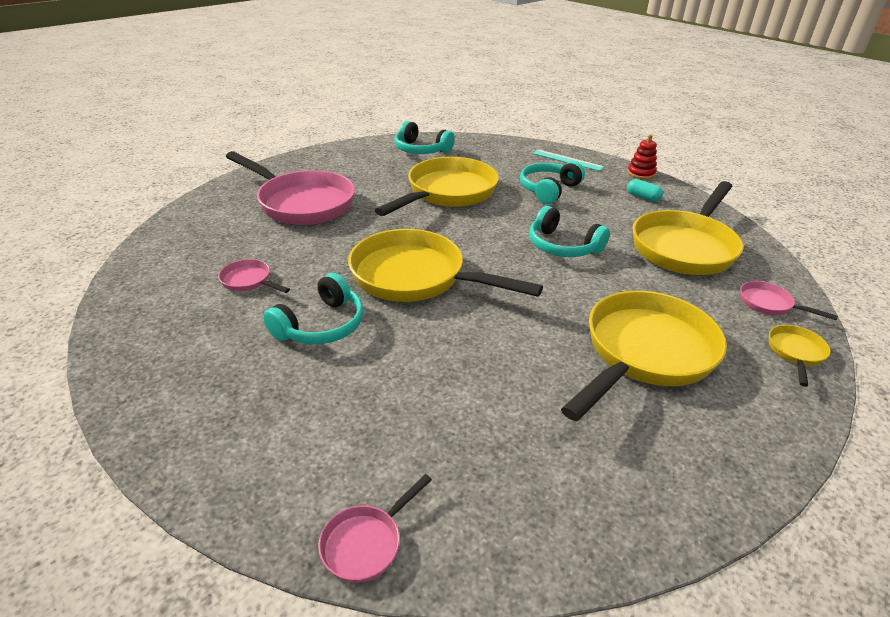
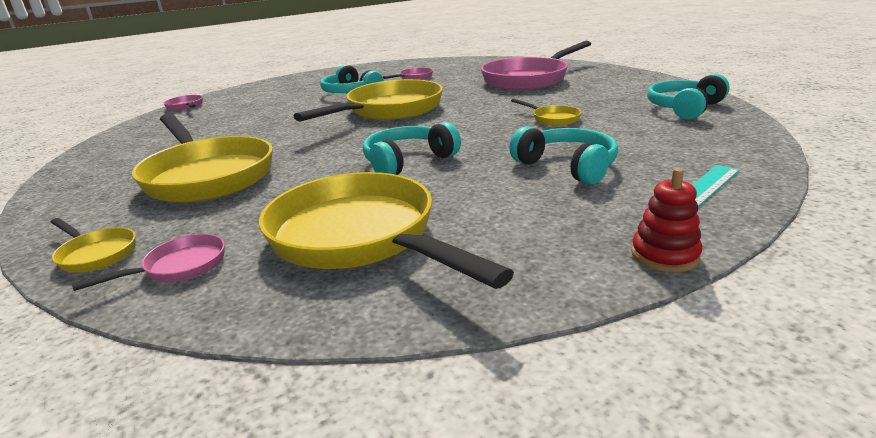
camera: 105 degrees right, 10 degrees down
yellow pan [375,157,499,216] -> yellow pan [511,98,581,126], size x0.43
turquoise capsule [627,179,663,202] -> none

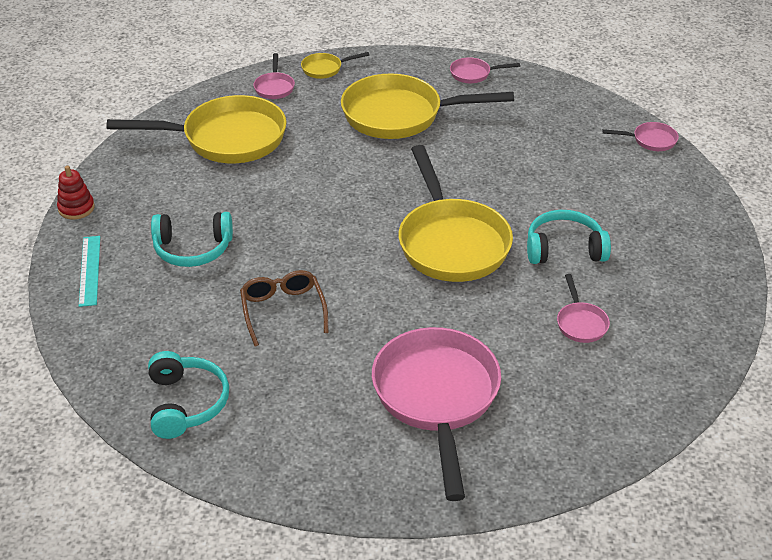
camera: 125 degrees right, 15 degrees up
turquoise headphones [363,122,461,175] -> none
yellow pan [511,98,581,126] -> brown glasses [240,270,328,347]
none -> pink pan [450,57,520,83]

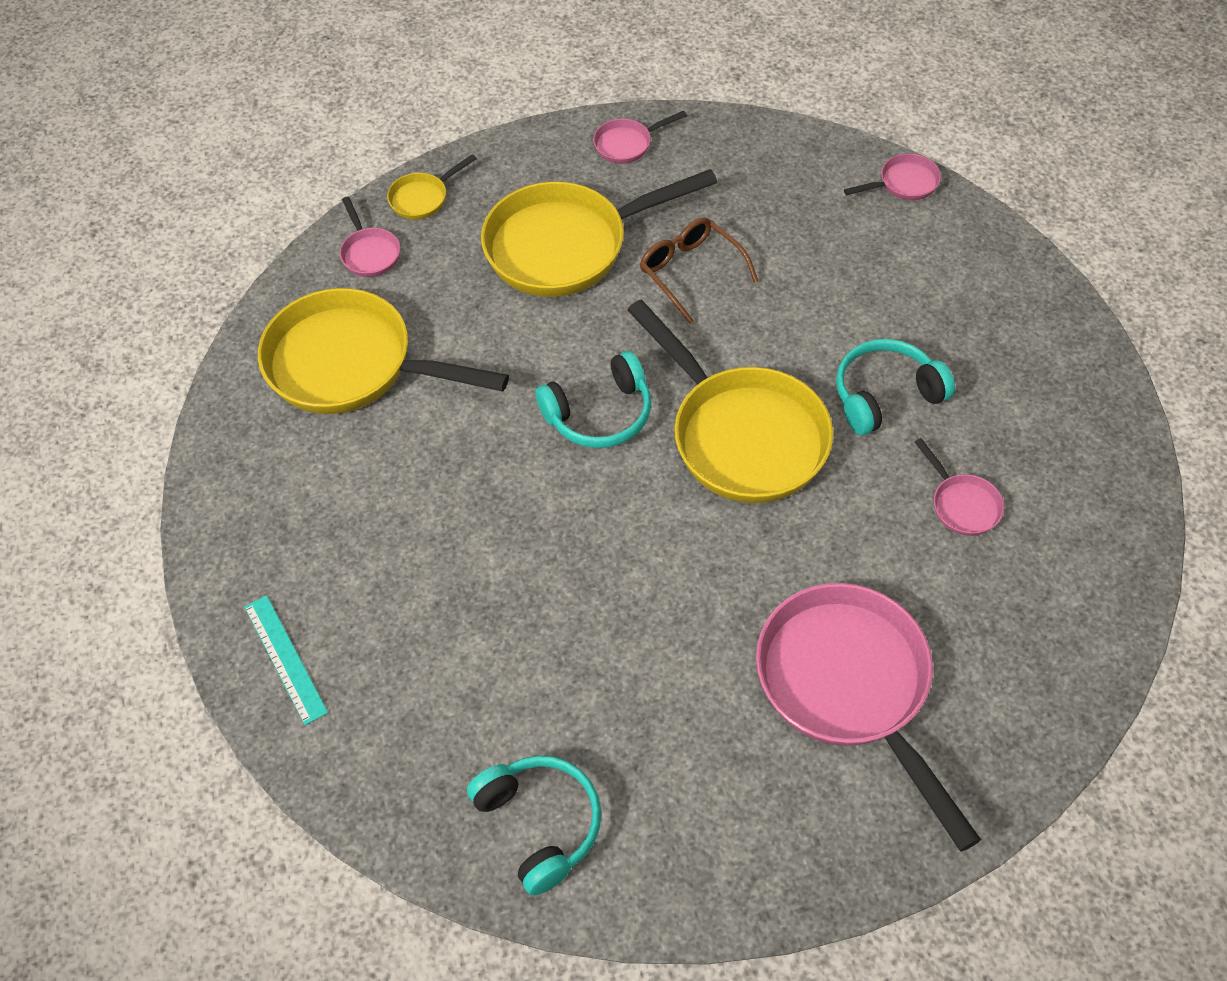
camera: 20 degrees left, 15 degrees up
red stacking toy [57,166,95,220] -> none
yellow pan [106,95,286,163] -> yellow pan turned 135 degrees counterclockwise [258,288,509,414]
turquoise headphones [151,212,233,267] -> turquoise headphones moved to [535,351,651,448]
brown glasses [240,270,328,347] -> brown glasses moved to [640,217,758,324]

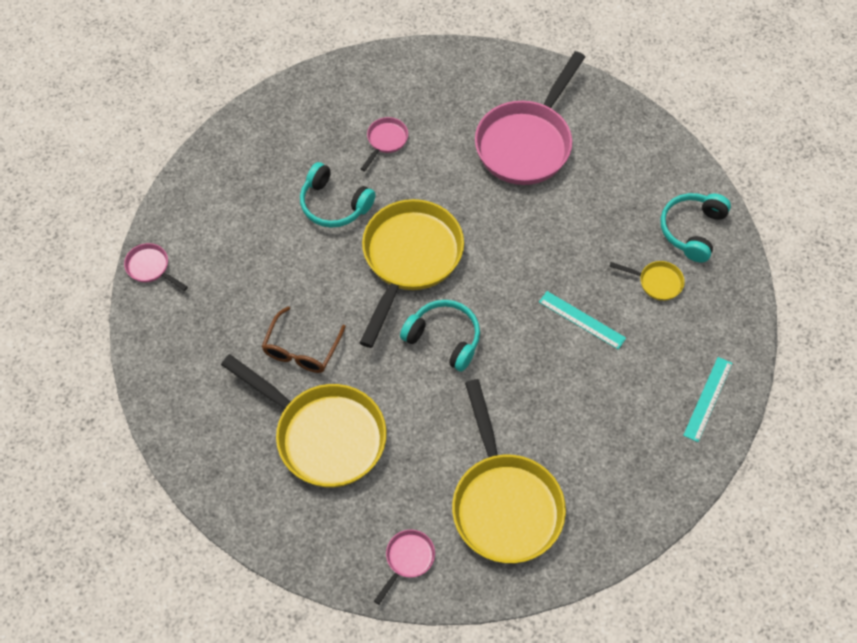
camera: 125 degrees left, 5 degrees up
yellow pan [387,154,477,220] -> yellow pan moved to [609,261,685,301]
pink pan [593,111,687,164] -> none
none -> turquoise ruler [539,291,626,349]

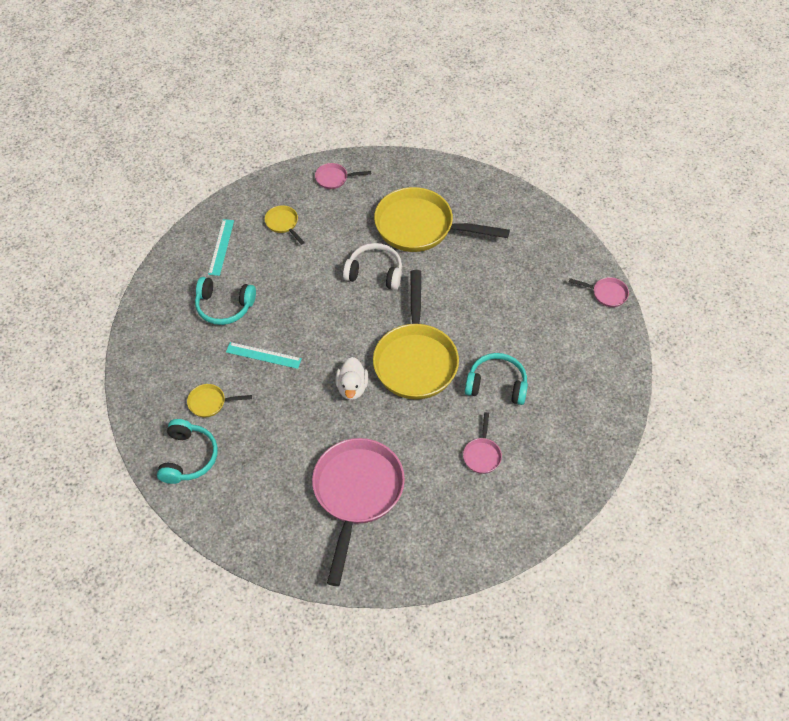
camera: 160 degrees right, 5 degrees down
brown glasses [262,306,346,373] -> none
pink pan [374,530,435,605] -> pink pan turned 75 degrees clockwise [315,163,371,189]
turquoise headphones [400,300,480,372] -> turquoise headphones moved to [195,277,256,325]
yellow pan [452,379,566,563] -> yellow pan [265,205,305,245], size x0.43
turquoise ruler [683,357,733,442] -> turquoise ruler moved to [208,219,234,276]
none -> white duck [335,357,368,400]
none -> white headphones [343,243,402,290]

